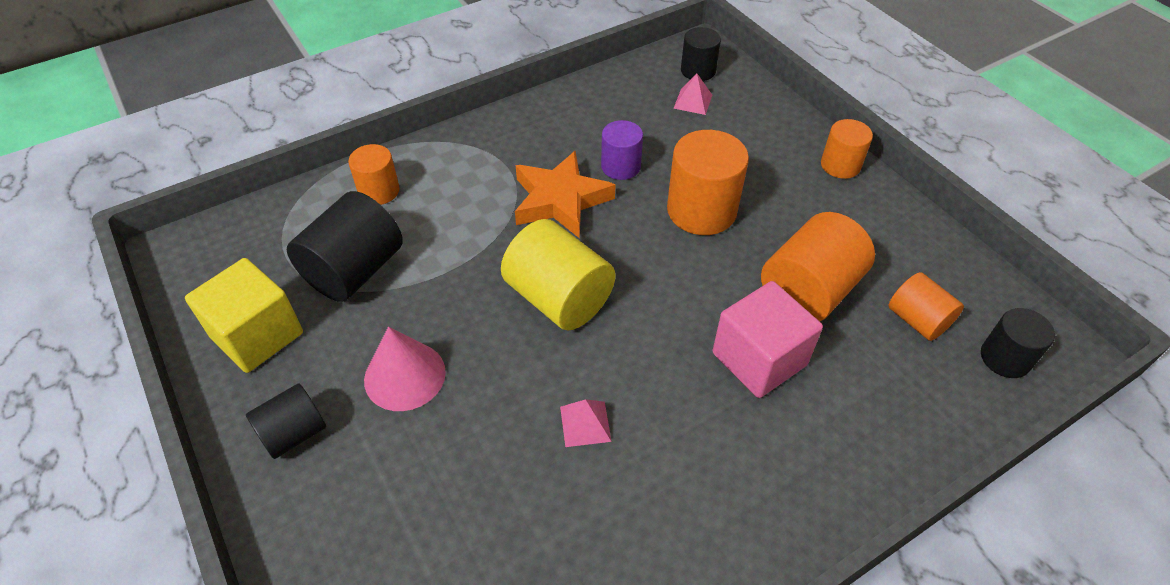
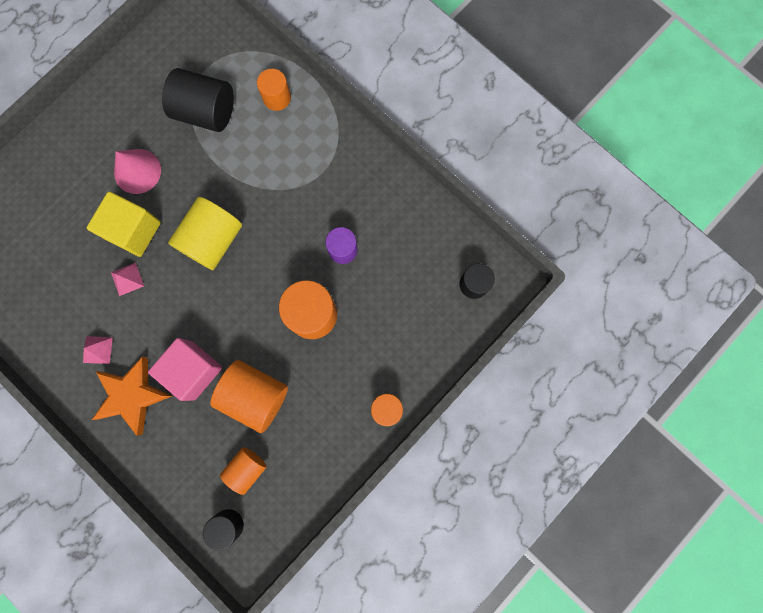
camera: 75 degrees right, 30 degrees up
yellow cube [185,258,303,373] -> yellow cube moved to [87,192,161,257]
black cylinder [246,383,326,459] -> none
orange star [515,151,615,238] -> orange star moved to [92,357,172,436]
pink pyramid [673,73,712,115] -> pink pyramid moved to [83,336,113,364]

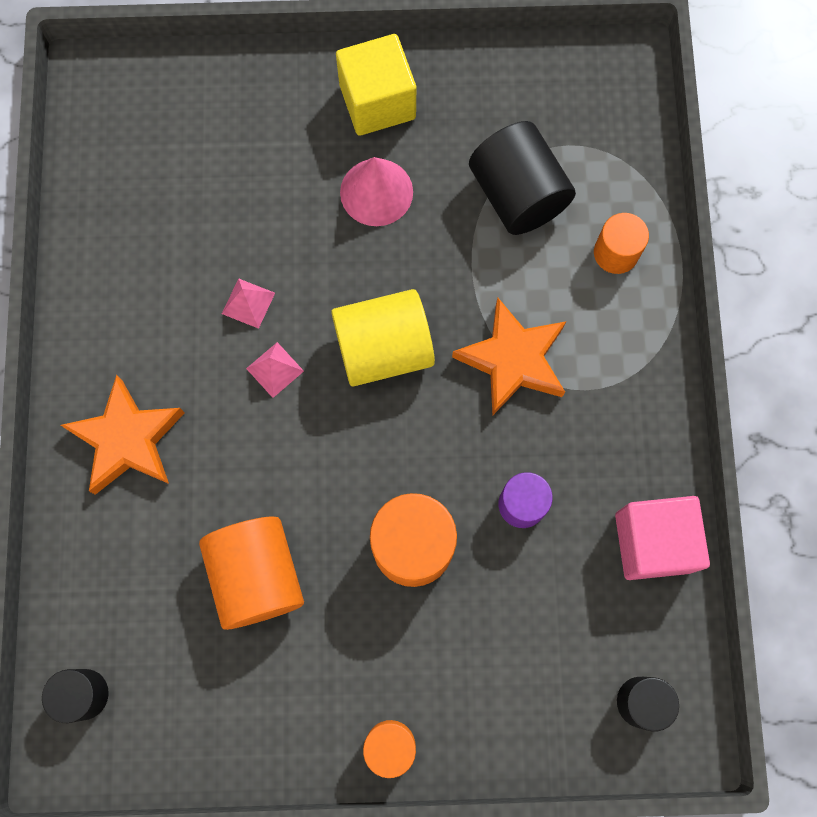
camera: 45 degrees right, 5 degrees down
pink pyramid [83,336,113,364] -> pink pyramid moved to [246,342,304,398]
yellow cube [87,192,161,257] -> yellow cube moved to [336,34,416,136]
pink cube [148,338,222,401] -> pink cube moved to [615,496,710,580]
orange cylinder [220,447,267,495] -> none
none -> orange star [452,298,566,415]

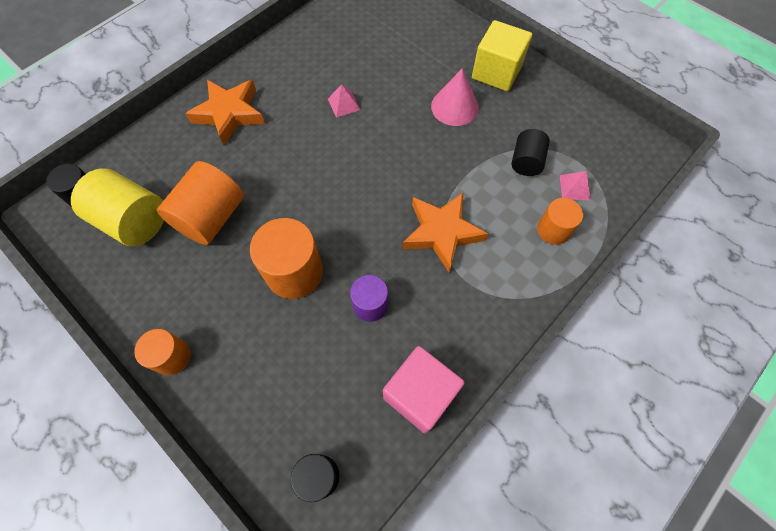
camera: 45 degrees right, 10 degrees down
pink pyramid [246,342,304,398] -> pink pyramid moved to [560,171,591,200]
yellow cylinder [331,289,435,387] -> yellow cylinder moved to [71,168,164,246]
black cylinder [469,121,576,235] -> black cylinder [512,129,550,176], size x0.60

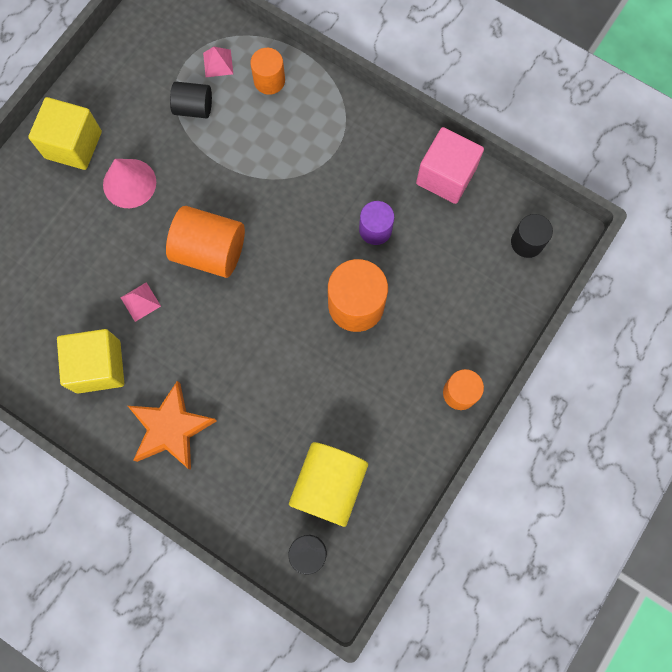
camera: 100 degrees left, 10 degrees up
orange cylinder [157,161,244,245] -> orange cylinder moved to [166,206,245,278]
orange star [403,192,488,272] -> none
none -> yellow cube [57,329,124,394]

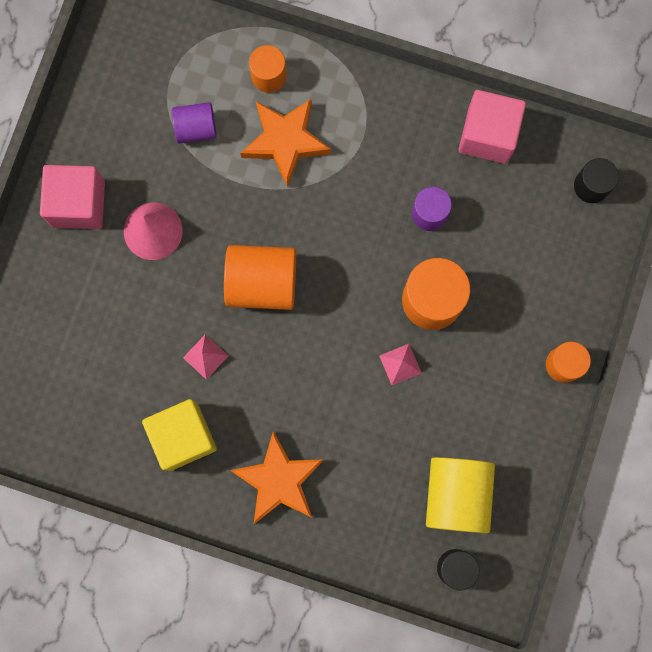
camera: 15 degrees left, 5 degrees up
yellow cube [28,97,102,170] -> pink cube [40,165,105,229]
black cylinder [170,82,212,118] -> purple cylinder [172,102,216,144]
pink pyramid [203,47,233,77] -> pink pyramid moved to [379,344,421,385]
none -> orange star [240,99,331,187]

